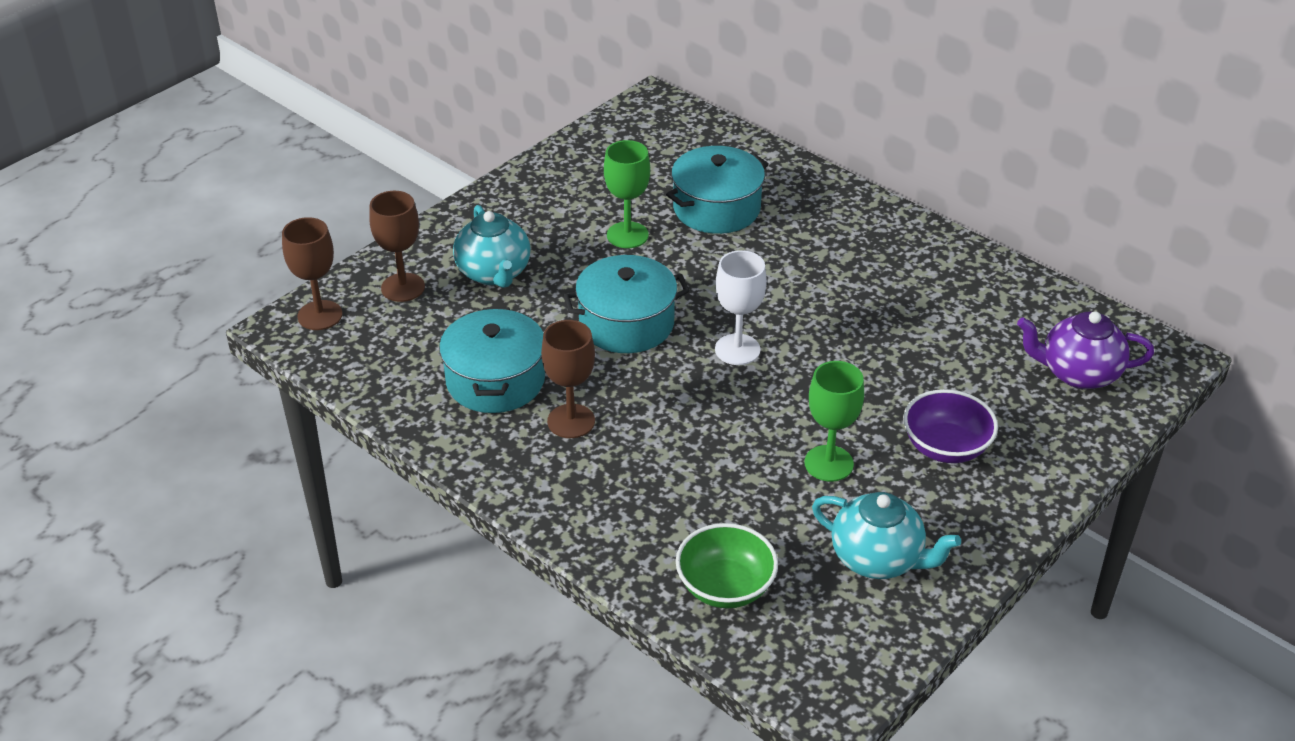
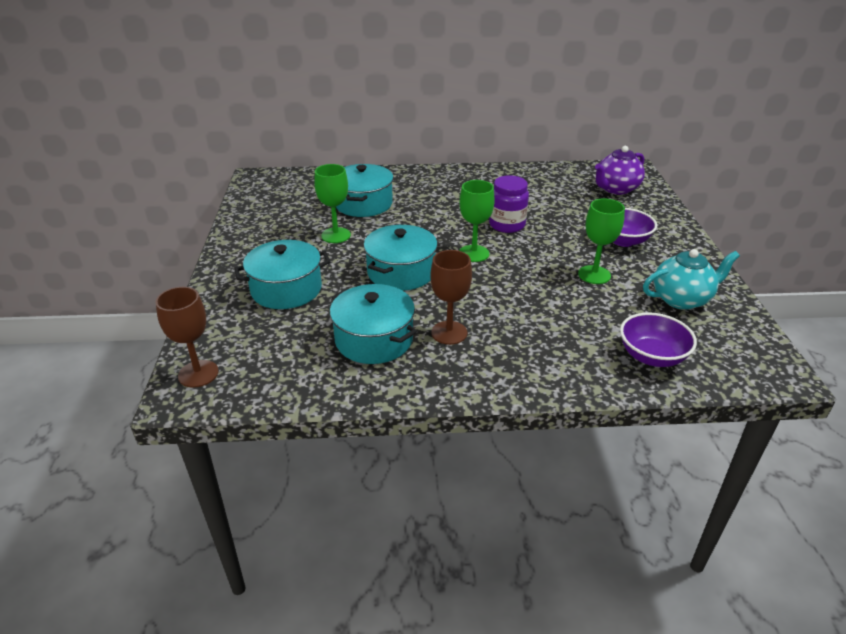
camera: 45 degrees left, 5 degrees down
brown goblet [369,191,425,302] -> none
turquoise teapot [453,205,531,288] -> turquoise pot [234,240,331,309]
green bowl [676,523,778,608] -> purple bowl [620,312,697,367]
white goblet [715,250,767,365] -> green goblet [459,180,495,262]
none -> purple jar [489,175,529,233]

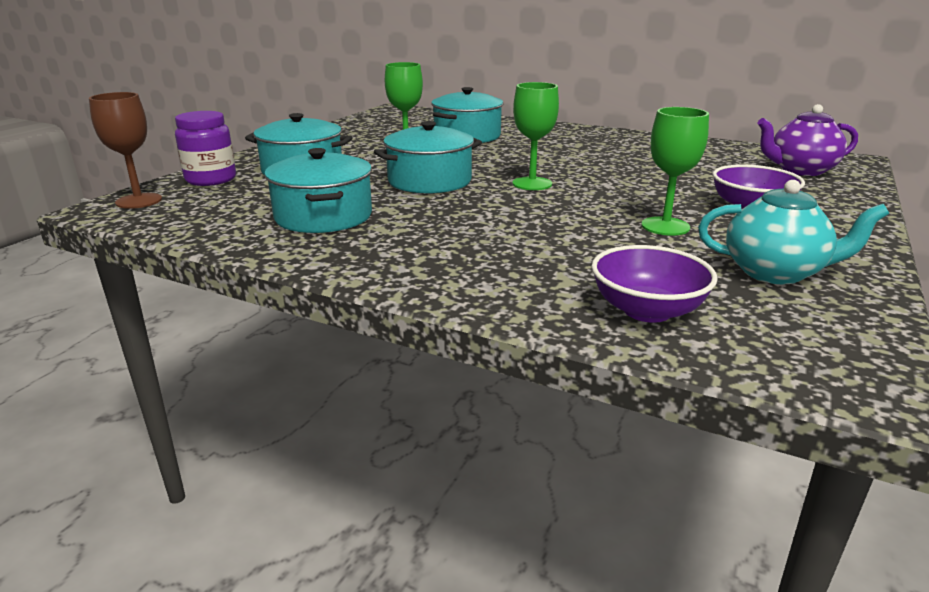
camera: 30 degrees right, 10 degrees down
brown goblet [430,250,472,345] -> none
purple jar [489,175,529,233] -> purple jar moved to [175,111,236,186]

